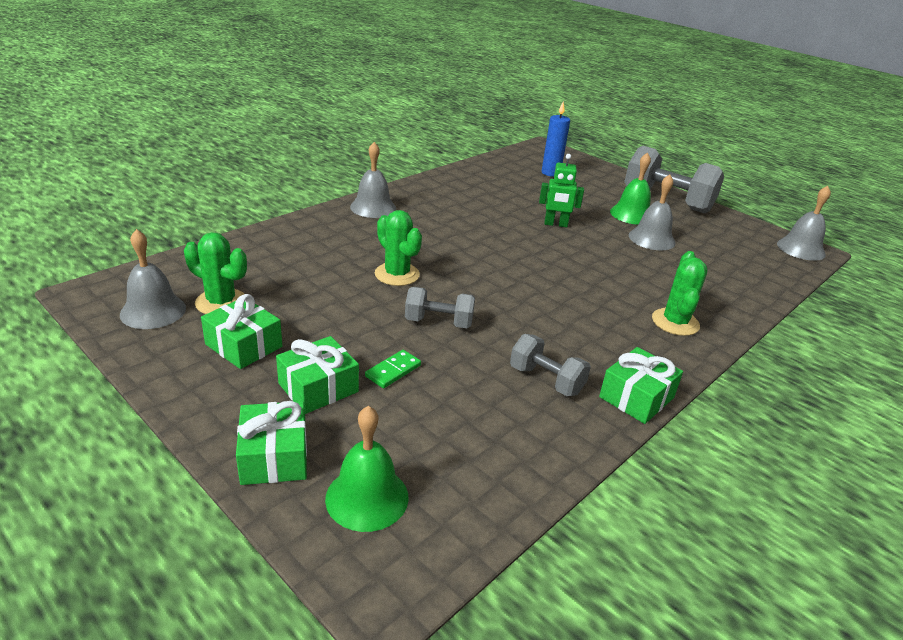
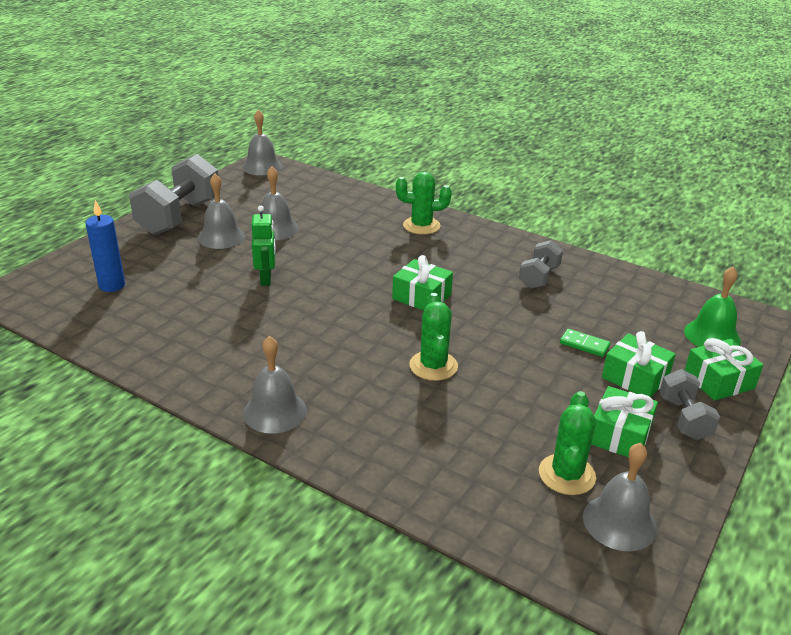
camera: 100 degrees left, 0 degrees up
green cactus [375,210,422,286] -> green cactus turned 45 degrees counterclockwise [409,293,458,381]
grey dumbbell [405,287,475,328] -> grey dumbbell moved to [660,369,720,440]
green gift [599,347,683,424] -> green gift moved to [392,255,453,310]
green bell [610,152,651,225] -> grey bell [198,173,245,249]

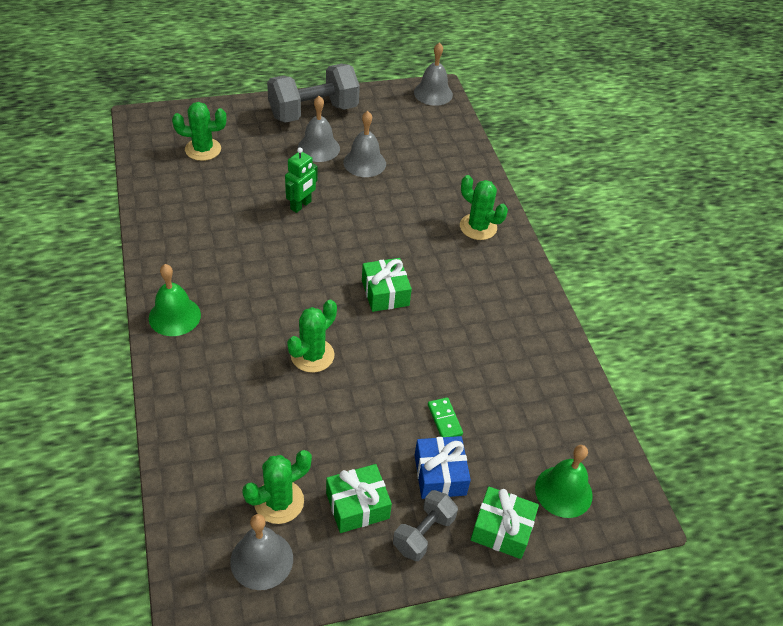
camera: 40 degrees right, 15 degrees up
blue candle [86,200,125,292] -> green cactus [172,102,226,161]
grey bell [243,336,307,434] -> green bell [149,264,201,336]
grey dumbbell [519,240,563,289] -> none
green gift [602,331,676,398] -> blue gift [415,436,471,499]

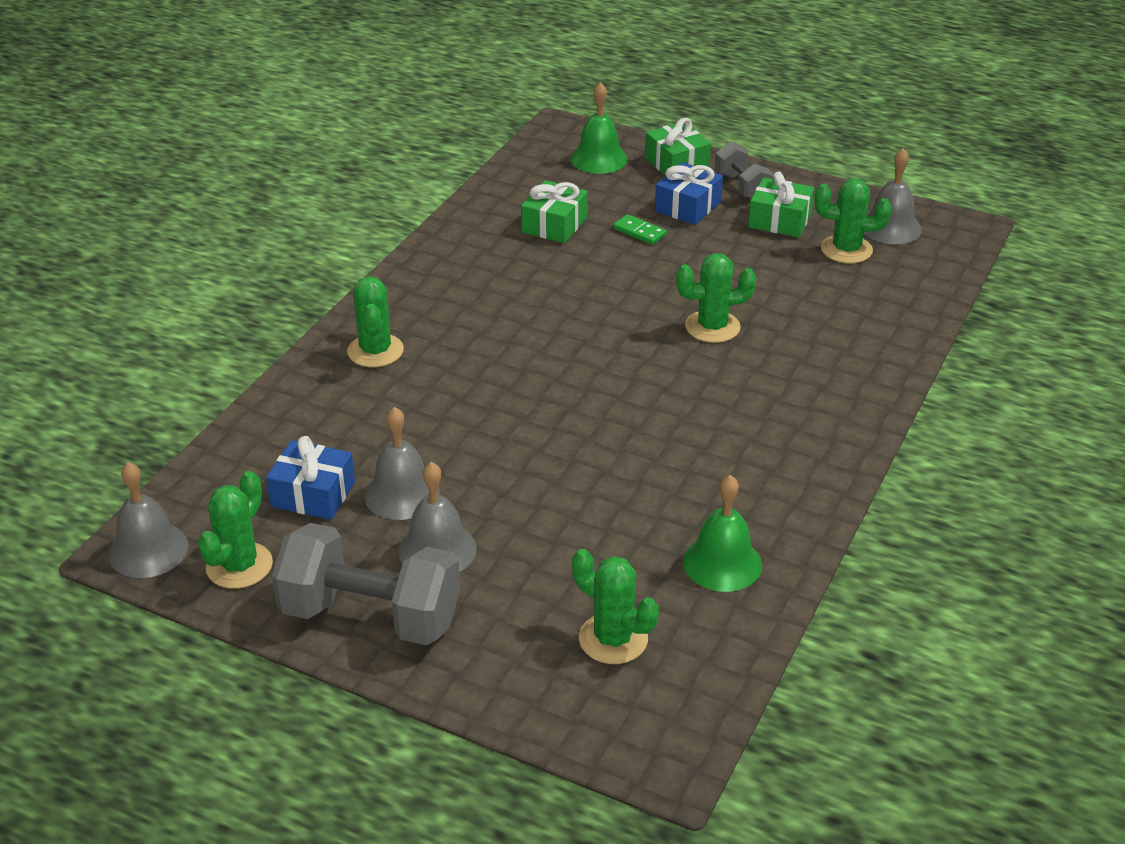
camera: 135 degrees left, 10 degrees down
green bell [149,264,201,336] -> green bell moved to [683,475,762,592]
green robot [285,148,318,213] -> none
green gift [362,258,412,312] -> green gift moved to [521,180,588,243]
grey dumbbell [393,490,458,561] -> grey dumbbell turned 75 degrees clockwise [715,142,773,199]
green domino [428,397,463,437] -> green domino turned 75 degrees counterclockwise [613,214,667,245]
none -> green cactus [198,471,273,589]
none -> blue gift [266,436,355,520]

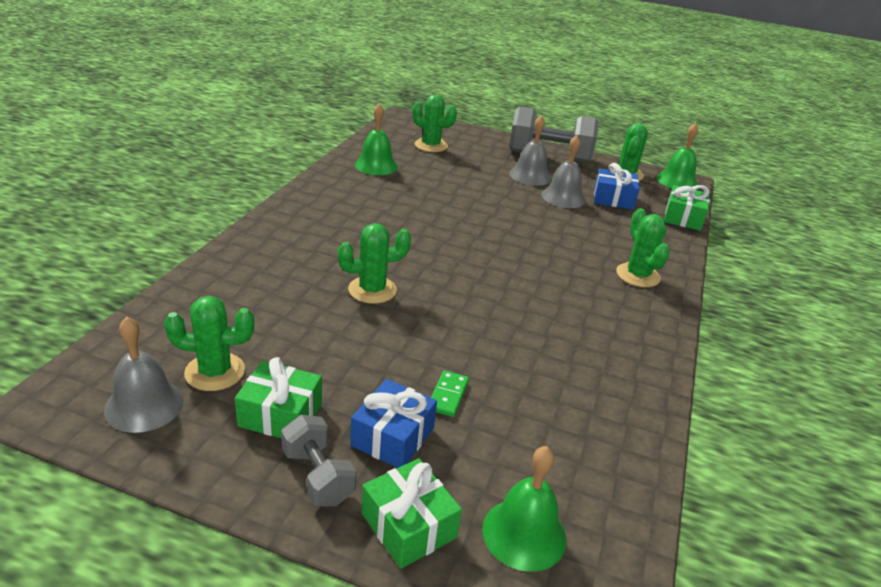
camera: 170 degrees right, 5 degrees down
grey bell [108,462,188,578] -> green bell [657,123,698,188]
green gift [521,180,588,243] -> green gift moved to [664,185,710,231]
green domino [613,214,667,245] -> green domino turned 75 degrees clockwise [431,371,469,417]

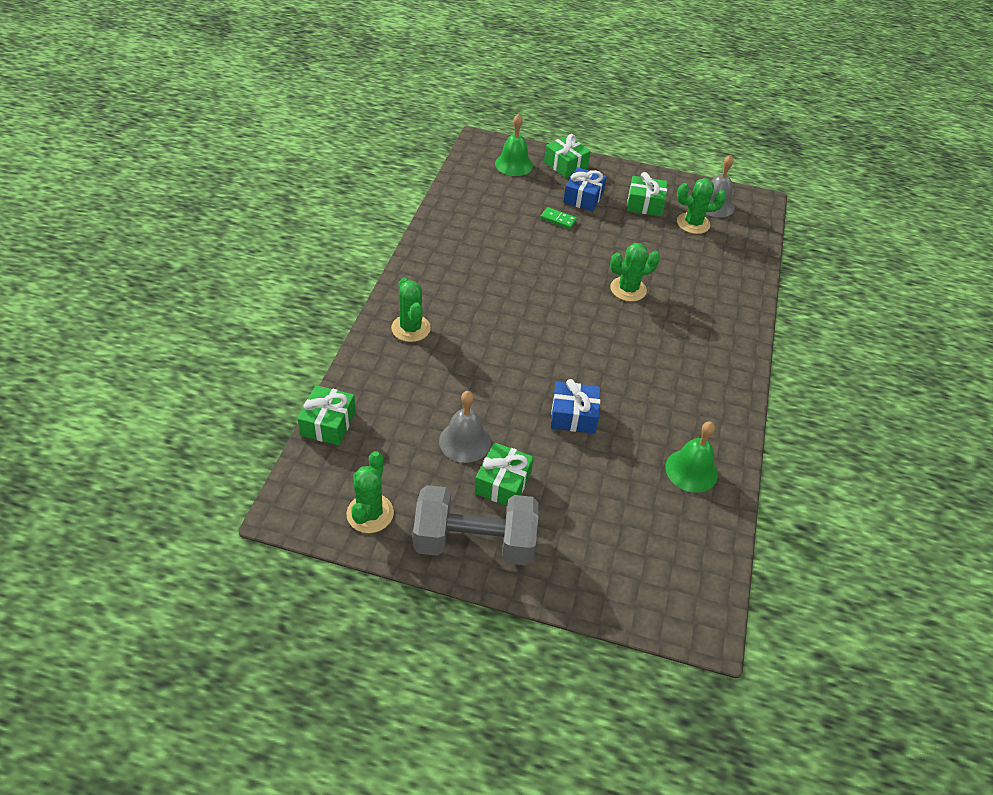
camera: 175 degrees right, 15 degrees up
grey dumbbell [281,415,356,506] -> none
green cactus [413,95,457,152] -> none
green domino [431,371,469,417] -> green domino turned 75 degrees counterclockwise [540,207,577,229]
grey bell [509,116,551,186] -> green gift [475,442,534,506]
blue gift [594,163,639,210] -> blue gift moved to [551,379,600,434]
green bell [657,123,698,188] -> none

